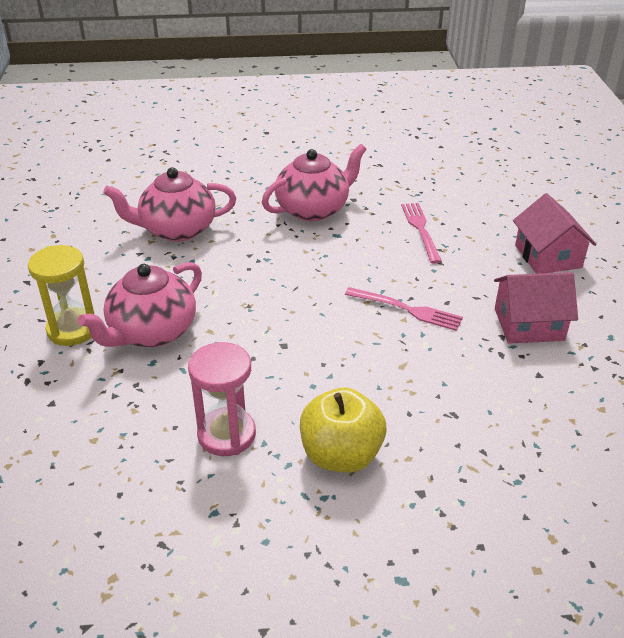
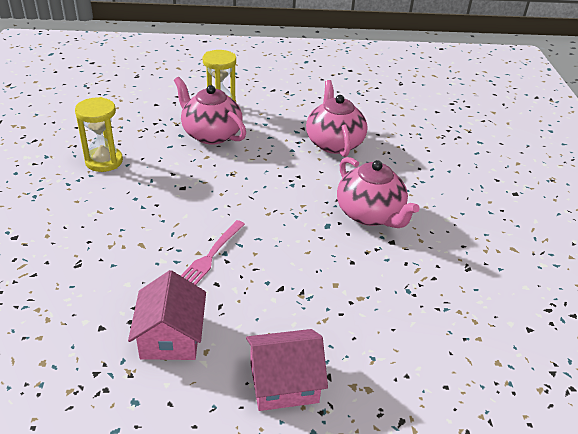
camera: 90 degrees right, 0 degrees up
pink hourglass [188,342,256,456] -> yellow hourglass [75,97,123,172]
yellow apple [300,388,387,473] -> none
pink fork [401,203,442,264] -> none

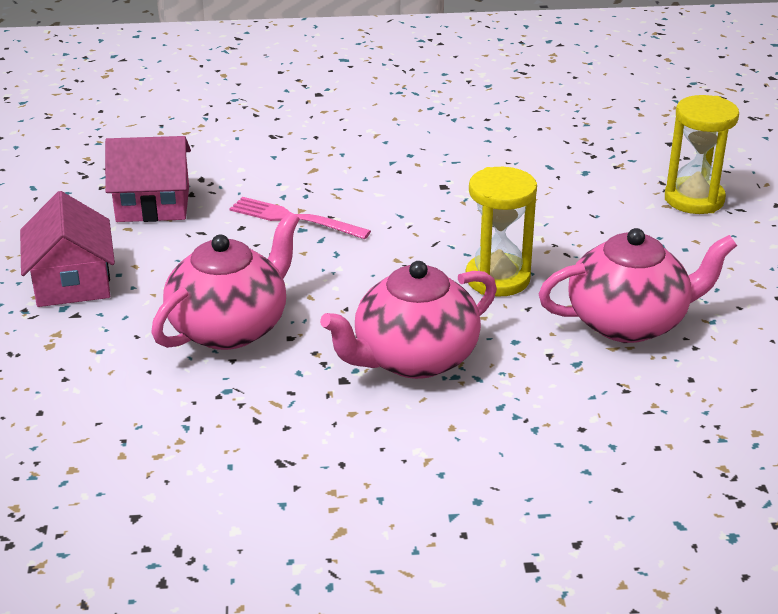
camera: 90 degrees right, 5 degrees down
yellow hourglass [75,97,123,172] -> yellow hourglass moved to [465,167,537,296]
pink teapot [174,77,246,145] -> pink teapot moved to [151,212,299,350]

